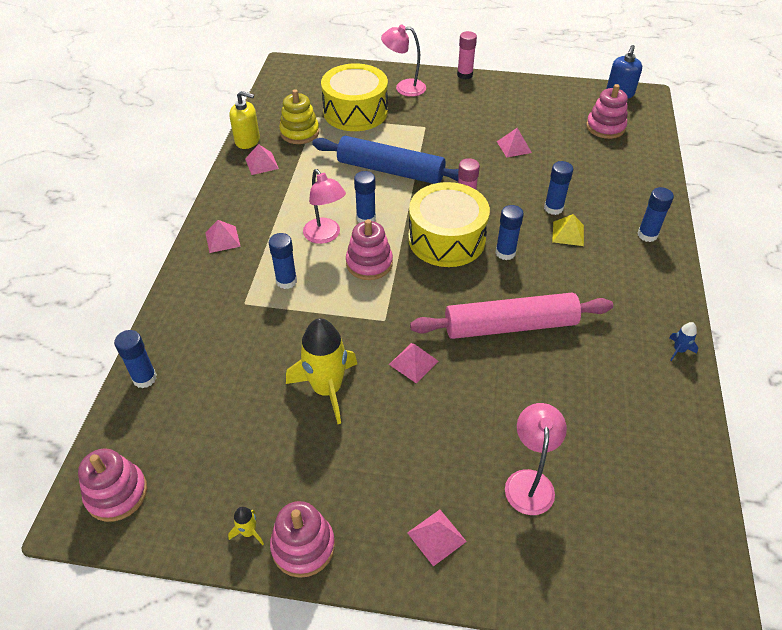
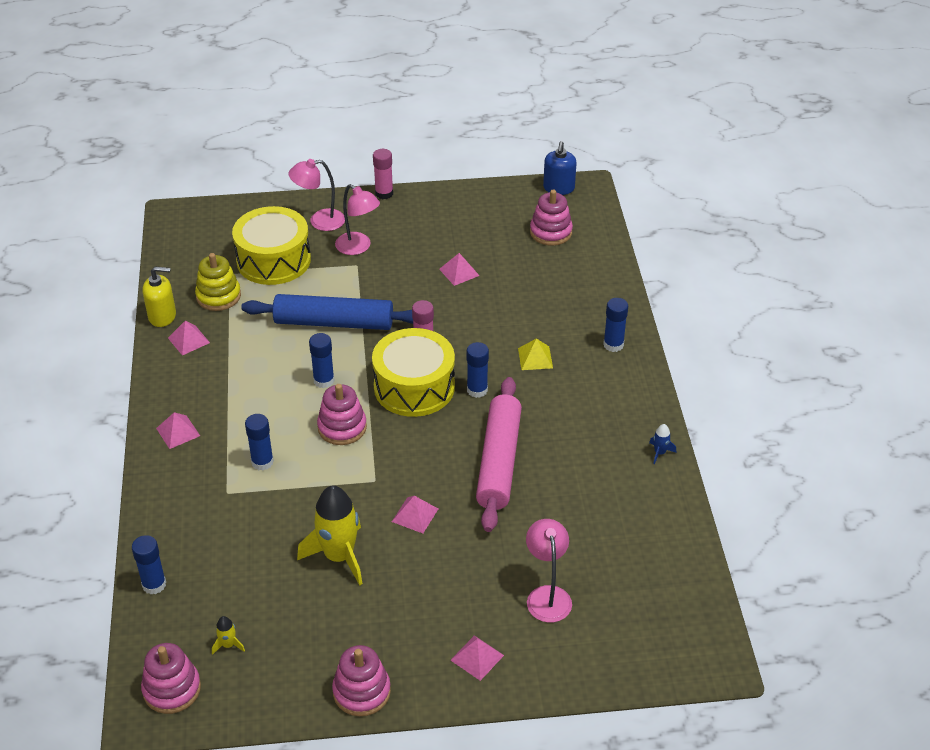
camera: 15 degrees left, 5 degrees down
yellow rocket [228,507,264,545] -> yellow rocket moved to [212,616,245,655]
pink lamp [303,169,346,244] -> pink lamp moved to [335,184,380,255]
pink rolling pin [410,293,613,339] -> pink rolling pin turned 60 degrees counterclockwise [476,377,522,532]
blue glue stick [544,161,573,215] -> none

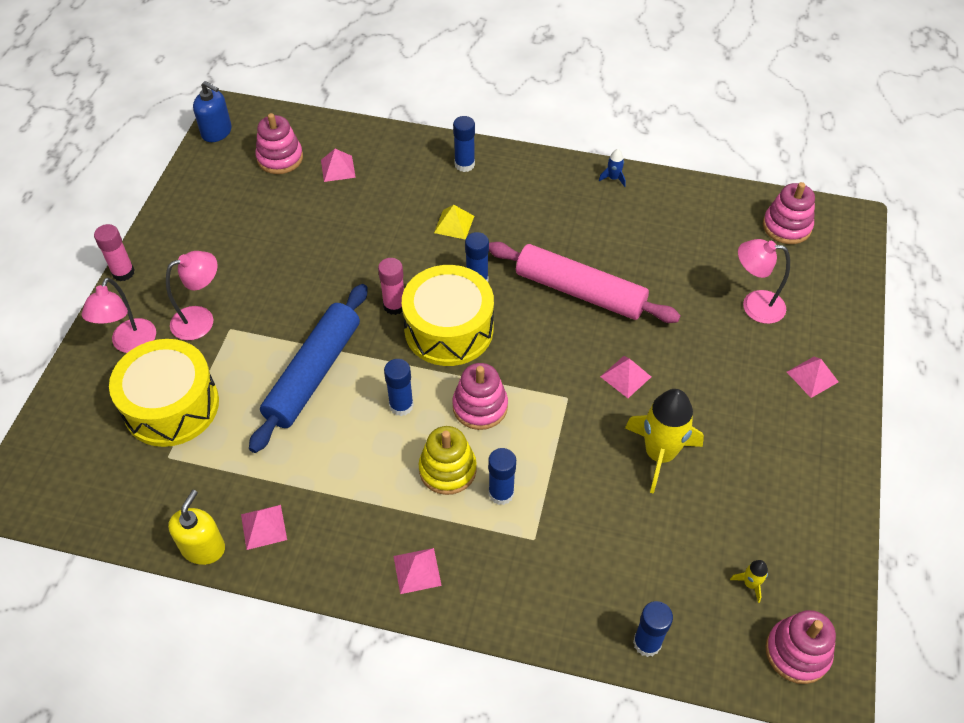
camera: 70 degrees left, 10 degrees up
yellow stacking toy [195,253,241,311] -> yellow stacking toy moved to [419,426,477,495]
pink stacking toy [332,645,391,716] -> pink stacking toy moved to [763,182,815,244]
pink pyramid [439,253,480,286] -> pink pyramid moved to [321,149,356,182]

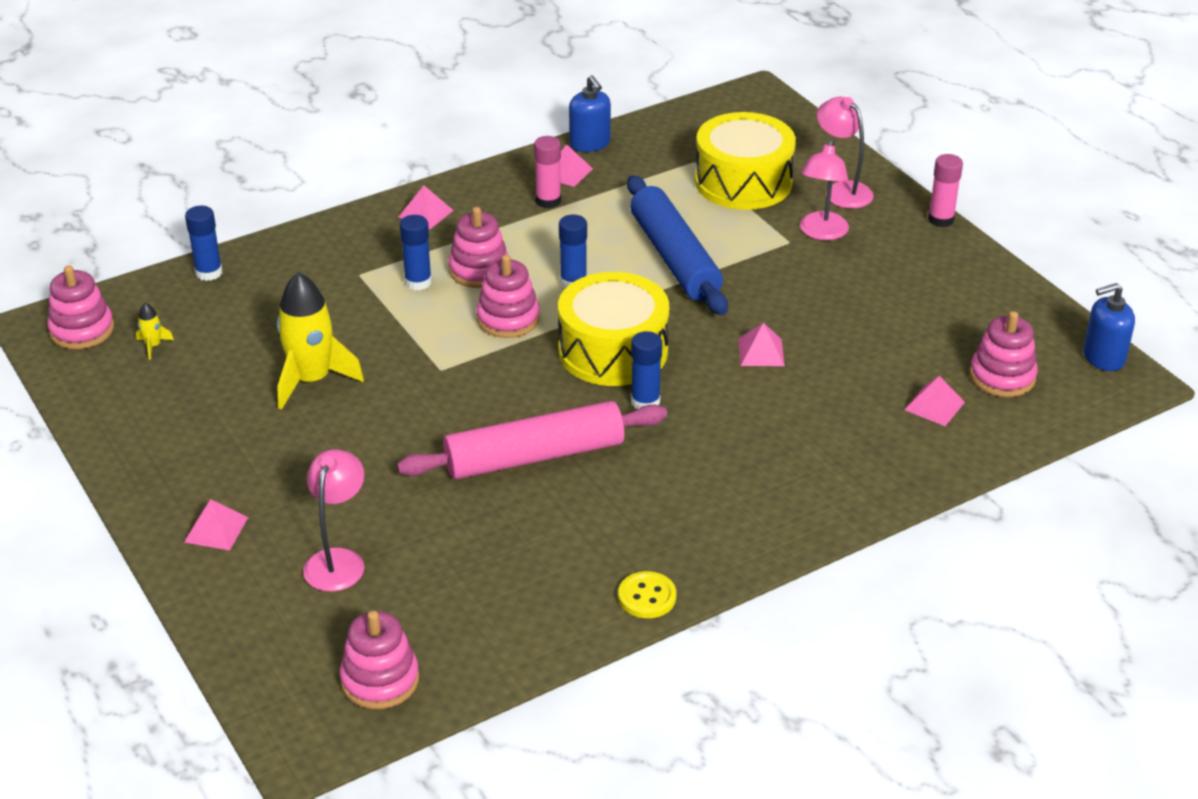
camera: 135 degrees right, 15 degrees down
yellow soap dispenser [168,490,225,565] -> blue soap dispenser [569,75,611,152]
pink glue stick [378,258,404,315] -> pink glue stick moved to [534,136,561,208]
yellow stacking toy [419,426,477,495] -> pink stacking toy [449,207,508,288]
yellow pyramid [434,205,474,239] -> none
blue glue stick [453,116,475,172] -> none
blue rocket [599,149,626,187] -> yellow button [618,571,676,618]
pink pyramid [600,356,651,398] -> pink pyramid moved to [738,323,785,366]
pink lamp [738,239,790,324] -> pink lamp turned 45 degrees counterclockwise [303,449,365,592]

